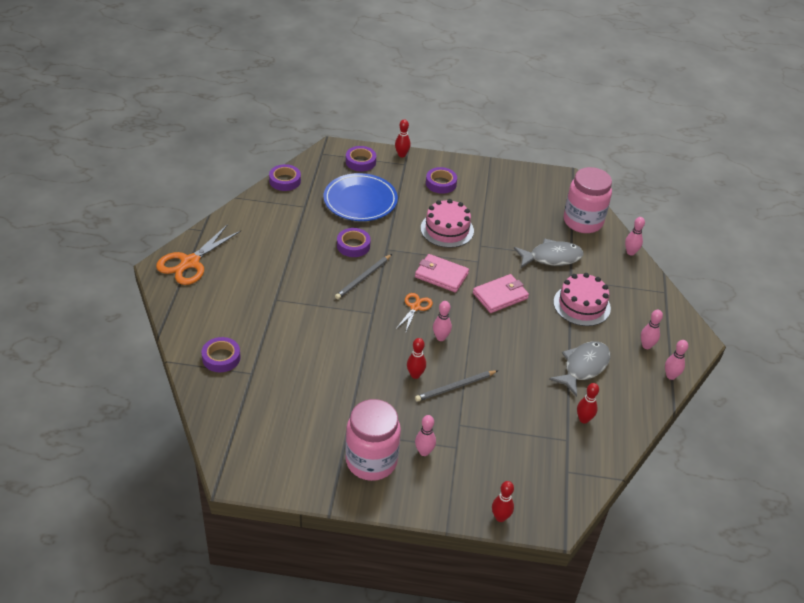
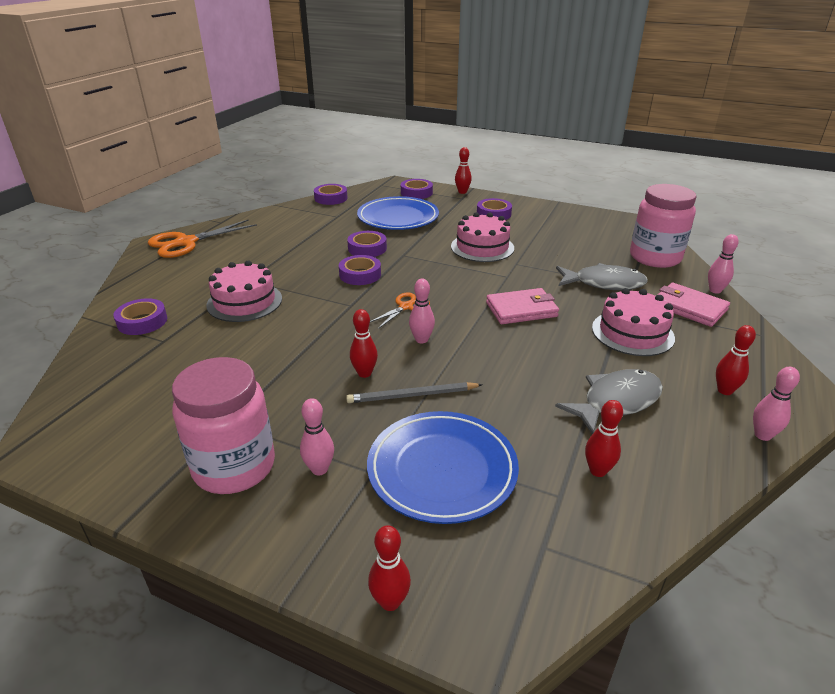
camera: 20 degrees right, 10 degrees down
grey pencil [335,254,392,299] -> purple tape [339,255,381,285]
pink wallet [415,254,469,293] -> pink wallet moved to [656,283,730,327]
pink bowling pin [641,309,663,349] -> red bowling pin [716,325,756,395]
none -> pink cake [206,261,282,322]
none -> blue plate [367,411,519,524]

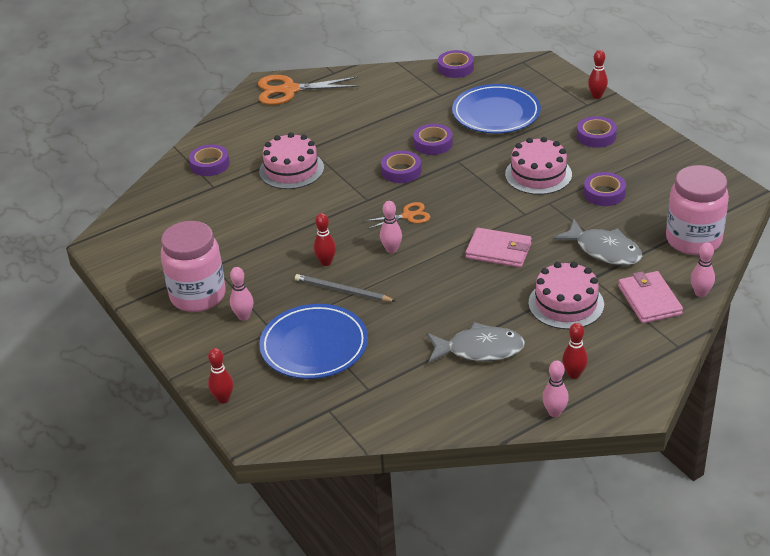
camera: 35 degrees right, 5 degrees up
purple tape [401,179,433,199] -> purple tape moved to [584,172,626,206]
red bowling pin [585,400,623,477] -> none

